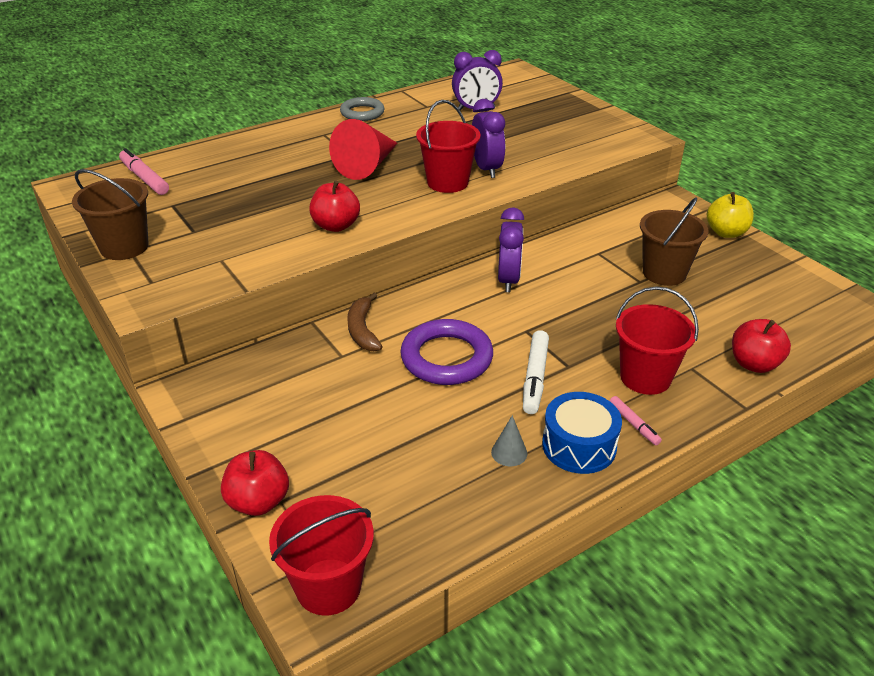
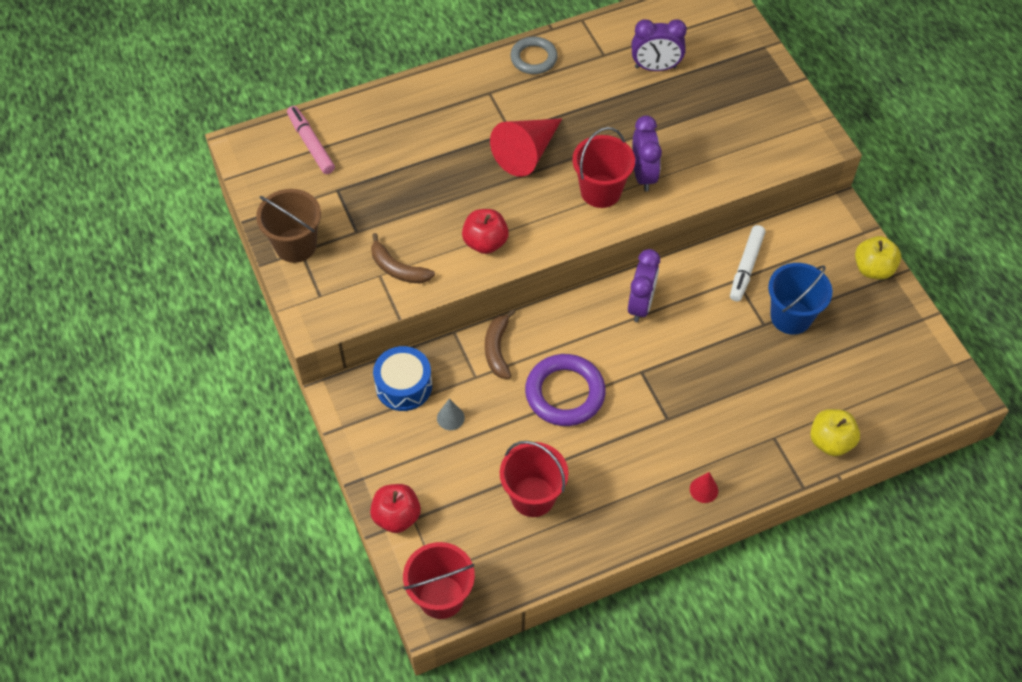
camera: 10 degrees right, 20 degrees up
grey cone [491,415,527,466] -> grey cone moved to [437,399,465,430]
white marker [523,330,549,414] -> white marker moved to [730,225,765,301]
blue drum [542,392,622,474] -> blue drum moved to [373,346,432,411]
pink marker [610,396,662,445] -> red cone [690,472,718,503]
red bucket [616,286,699,395] -> red bucket moved to [500,441,568,517]
brown bucket [640,197,709,286] -> blue bucket [768,263,832,335]
red apple [732,319,791,373] -> yellow apple [810,409,860,456]
none -> brown banana [371,233,435,283]

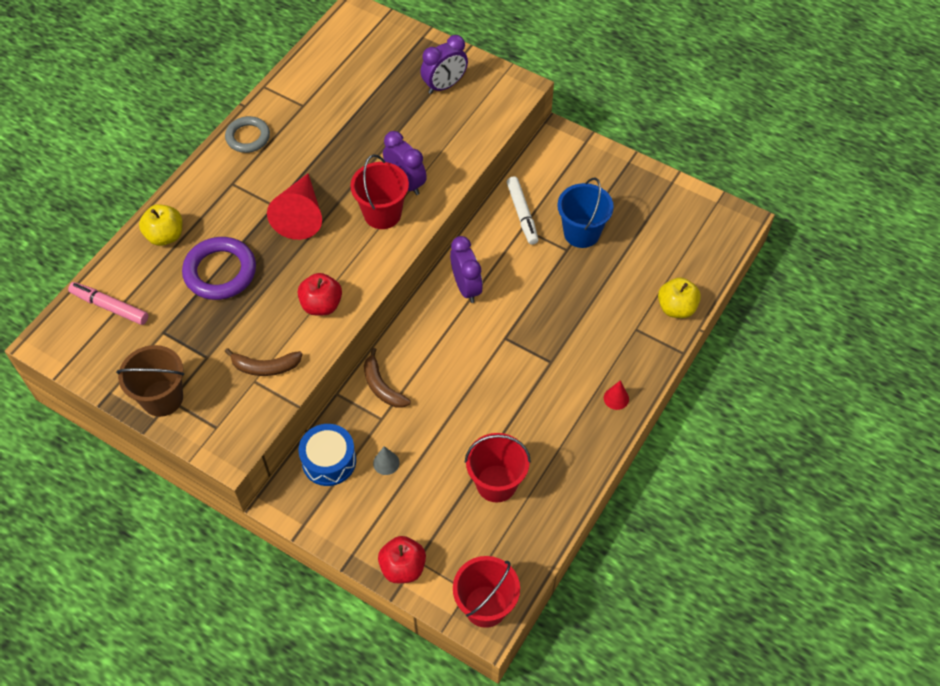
camera: 35 degrees left, 0 degrees up
purple ring [525,354,606,426] -> purple ring moved to [182,237,256,300]
purple clock [631,19,687,71] -> purple clock moved to [420,35,468,94]
yellow apple [855,236,901,280] -> yellow apple moved to [139,204,182,246]

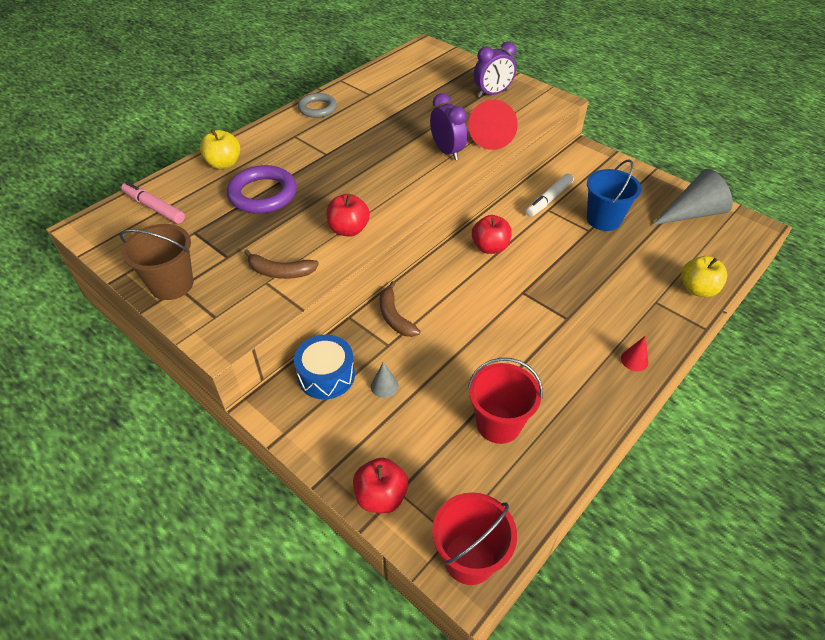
camera: 10 degrees right, 10 degrees down
red cone [267,174,322,240] -> red cone moved to [468,99,518,150]
red bucket [350,154,409,229] -> none
purple clock [450,236,483,303] -> red apple [472,215,512,254]
white marker [507,176,539,245] -> white marker turned 45 degrees clockwise [526,173,574,217]
none -> grey cone [652,169,733,225]

